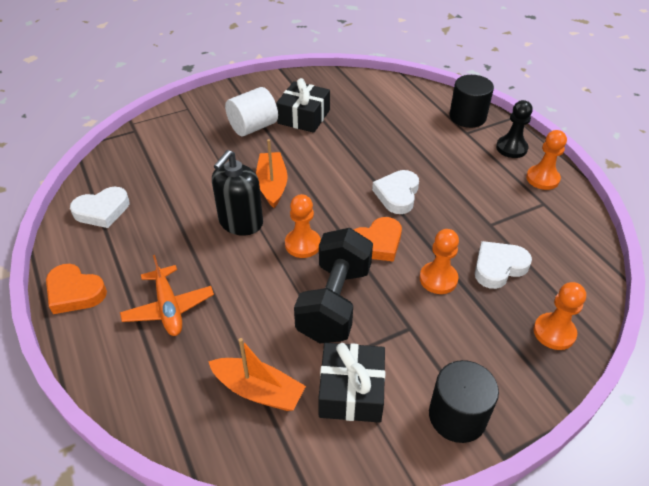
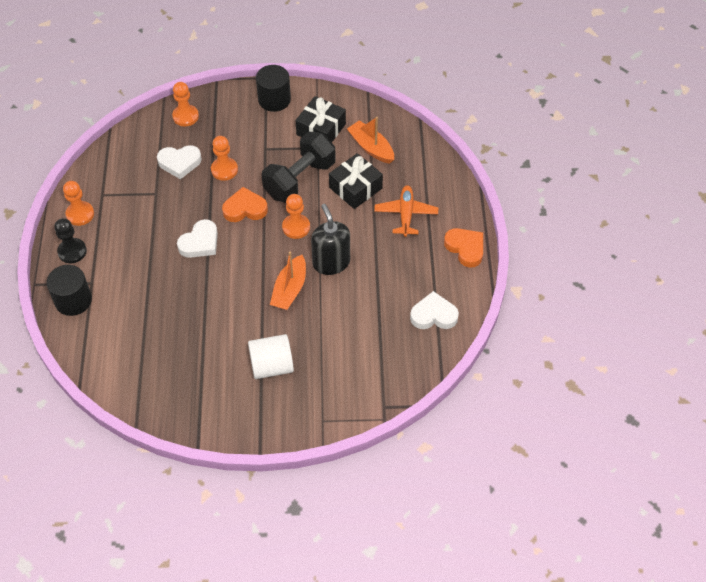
camera: 155 degrees left, 10 degrees up
black soap dispenser [212,150,263,236] -> black soap dispenser turned 75 degrees counterclockwise [311,204,350,275]
black gift [276,78,330,133] -> black gift moved to [329,153,383,209]

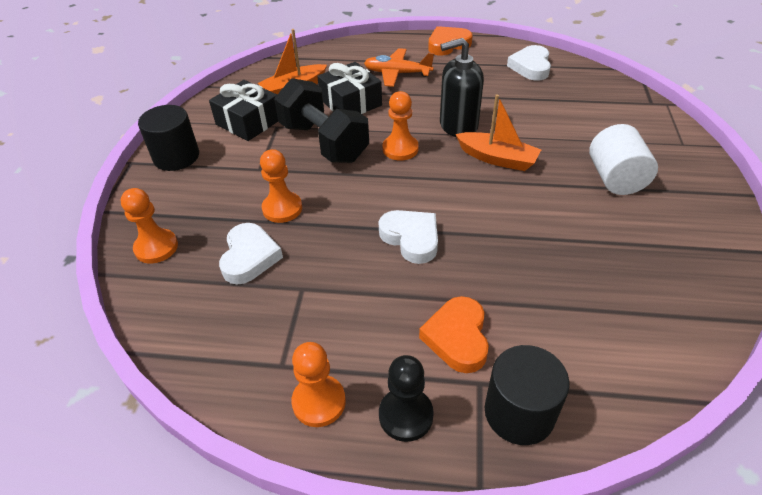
camera: 80 degrees left, 10 degrees down
orange heart [222,187,268,222] -> orange heart moved to [419,296,489,373]

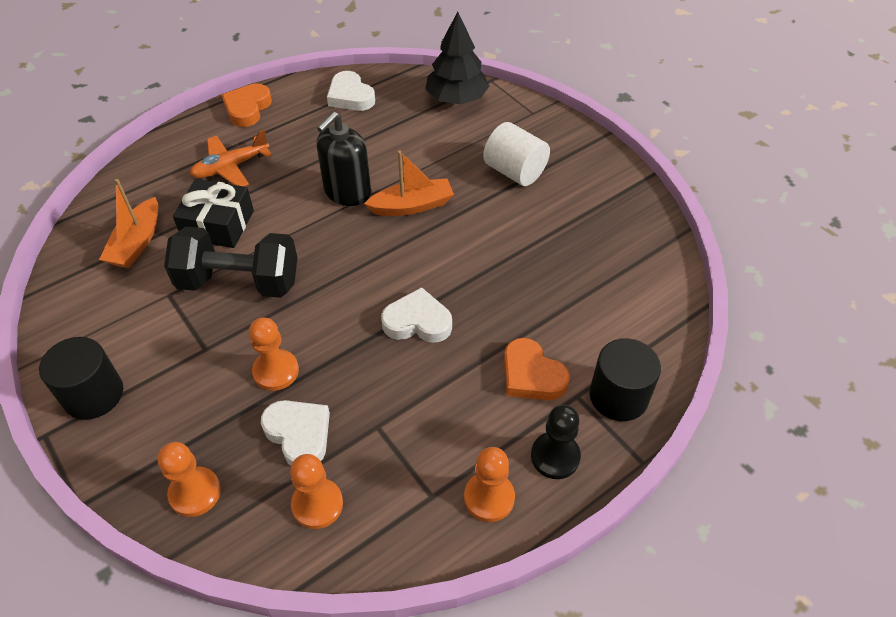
camera: 45 degrees left, 5 degrees up
black gift [209,80,278,141] -> none
orange pawn [383,91,419,160] -> orange pawn moved to [290,454,343,529]
none -> black tree [425,12,489,104]

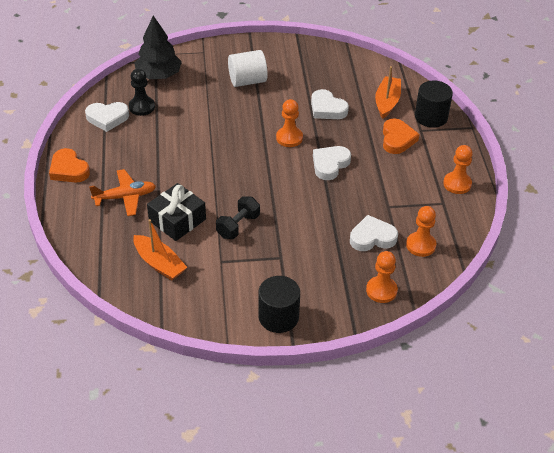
camera: 60 degrees left, 5 degrees down
black dumbbell [164,227,297,298] -> black dumbbell [216,196,260,239], size x0.58
orange plane [190,129,272,187] -> orange plane turned 105 degrees counterclockwise [89,169,156,216]
orange pawn [249,318,299,391] -> orange pawn moved to [276,99,303,147]
black soap dispenser [316,111,371,206] -> none
orange boat [364,151,454,216] -> orange boat moved to [375,66,401,119]
orange heart [504,338,570,400] -> orange heart turned 75 degrees counterclockwise [383,118,419,154]
black pawn [531,405,581,479] -> black pawn moved to [129,69,155,116]
none -> white heart [311,89,349,119]

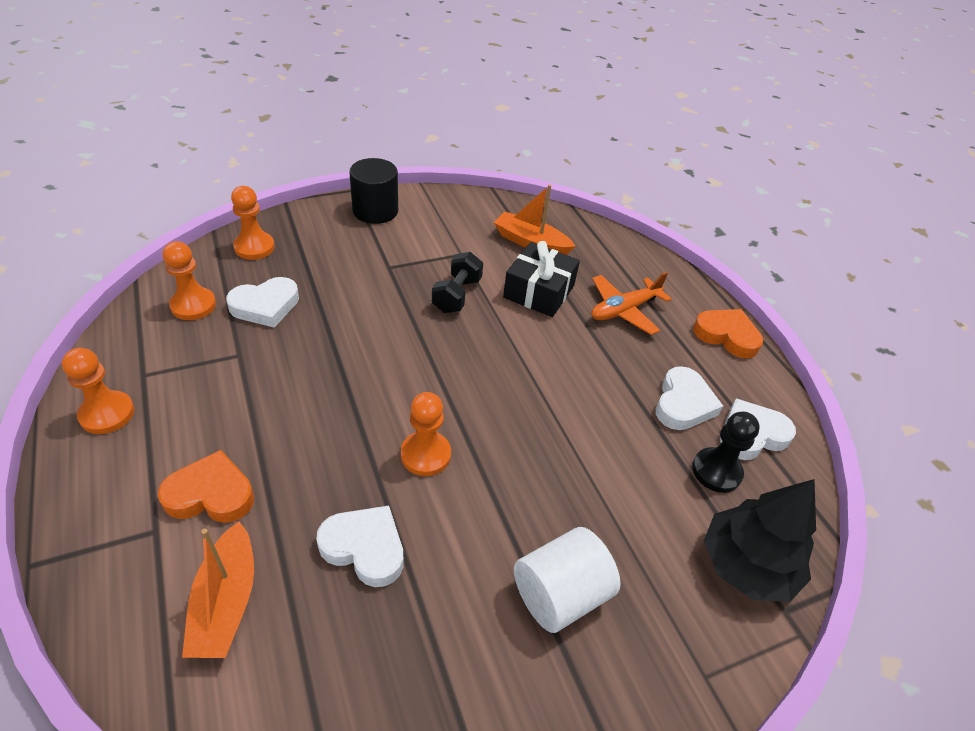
camera: 160 degrees right, 0 degrees up
white heart [313,146,351,180] -> white heart moved to [656,366,723,430]
orange heart [383,118,419,154] -> orange heart turned 105 degrees clockwise [158,450,254,523]
black cylinder [415,81,453,128] -> none

